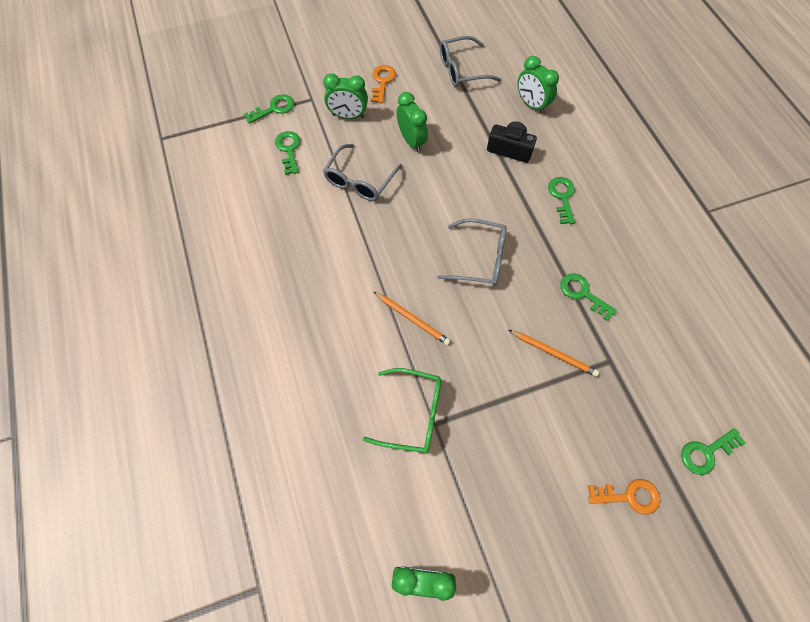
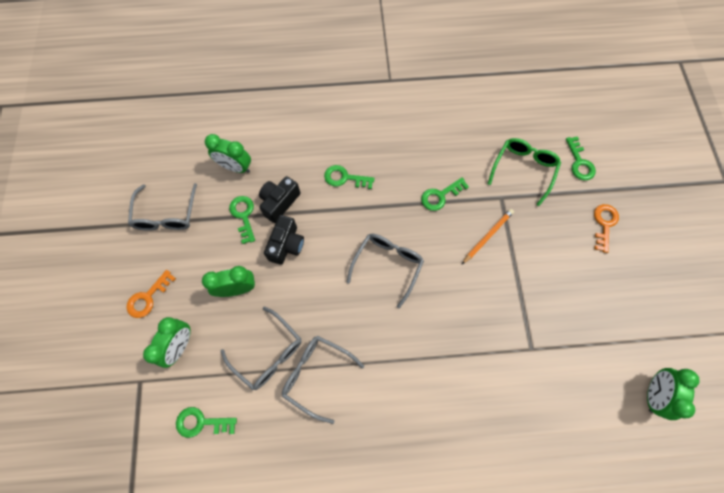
camera: 75 degrees left, 5 degrees up
green key [244,94,294,124] -> green key moved to [229,196,255,244]
green glasses [363,368,442,453] -> green glasses moved to [488,138,561,206]
orange key [371,65,396,103] -> orange key turned 75 degrees counterclockwise [127,270,176,318]
orange pencil [374,292,451,345] -> none
green clock [518,56,559,114] -> green clock turned 45 degrees clockwise [205,134,251,173]
none -> black camera [264,215,304,265]
none -> grey glasses [282,336,364,424]

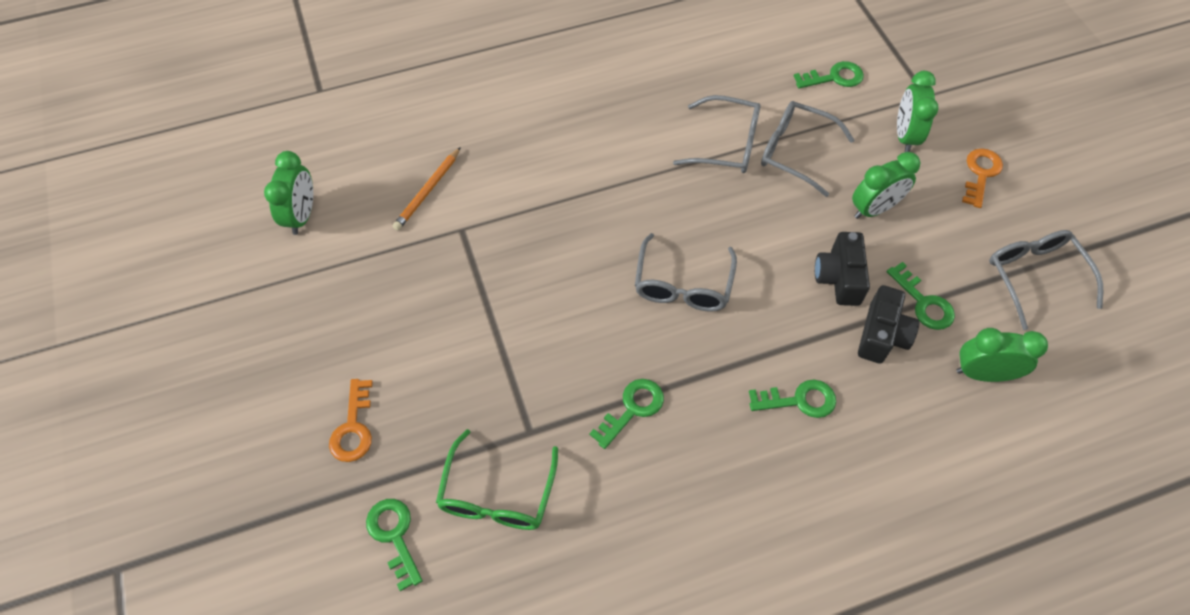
camera: 165 degrees right, 10 degrees down
orange pencil [462,209,514,264] -> orange pencil moved to [392,147,461,231]

